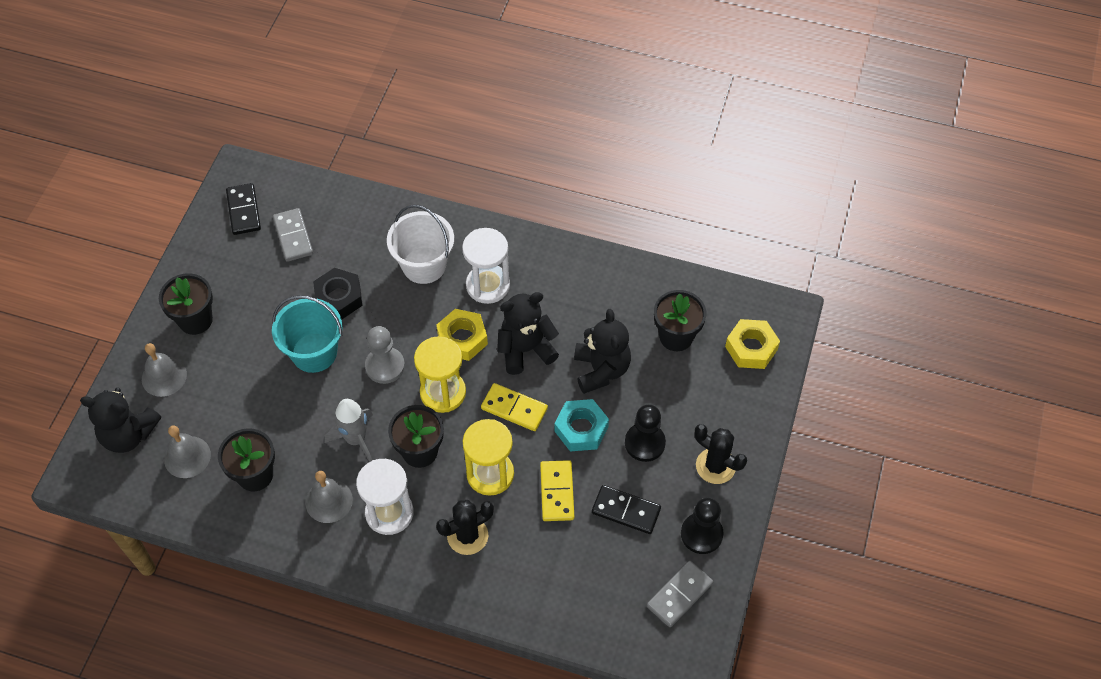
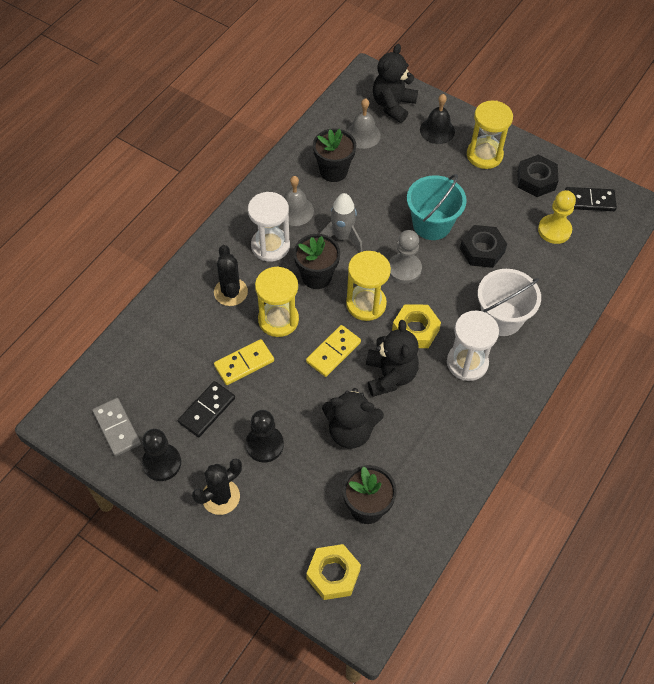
camera: 105 degrees right, 0 degrees up
grey bell [142,343,187,397] -> black bell [420,94,455,144]
black flower pot [159,273,213,335] -> yellow hourglass [467,101,513,169]
grey domino [273,208,313,262] -> yellow pawn [538,190,576,244]
yellow domino [540,460,574,521] -> yellow domino turned 45 degrees counterclockwise [214,339,274,385]
turquoise nut [554,399,609,452] -> none
none -> black nut [517,155,559,197]

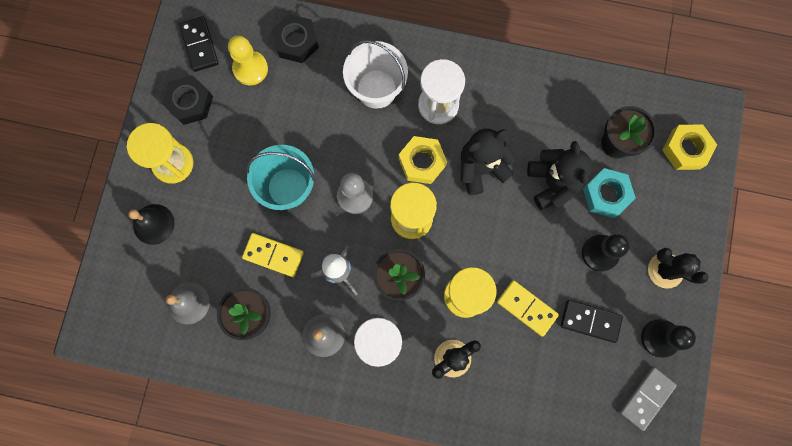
camera: 110 degrees left, 20 degrees up
yellow domino [306,325,361,377] -> yellow domino moved to [242,233,304,277]
black teddy bear [373,44,418,123] -> none
black nut [460,225,507,268] -> black nut moved to [272,14,319,63]
none -> turquoise nut [583,168,636,218]

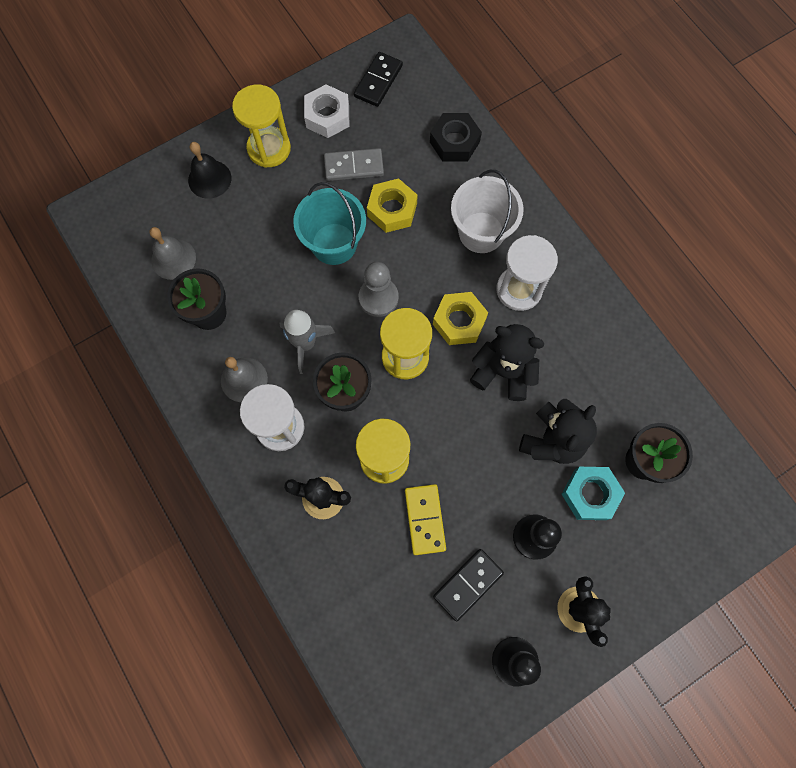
camera: 45 degrees right, 5 degrees down
black nut [162,75,213,125] -> white nut [304,84,349,138]
yellow pawn [228,36,268,85] -> none
yellow domino [242,233,304,277] -> none
black domino [561,300,623,343] -> black domino turned 75 degrees clockwise [433,549,504,622]
grey domino [619,367,677,431] -> grey domino moved to [324,148,384,181]
yellow nut [662,125,717,170] -> yellow nut moved to [367,178,418,233]

